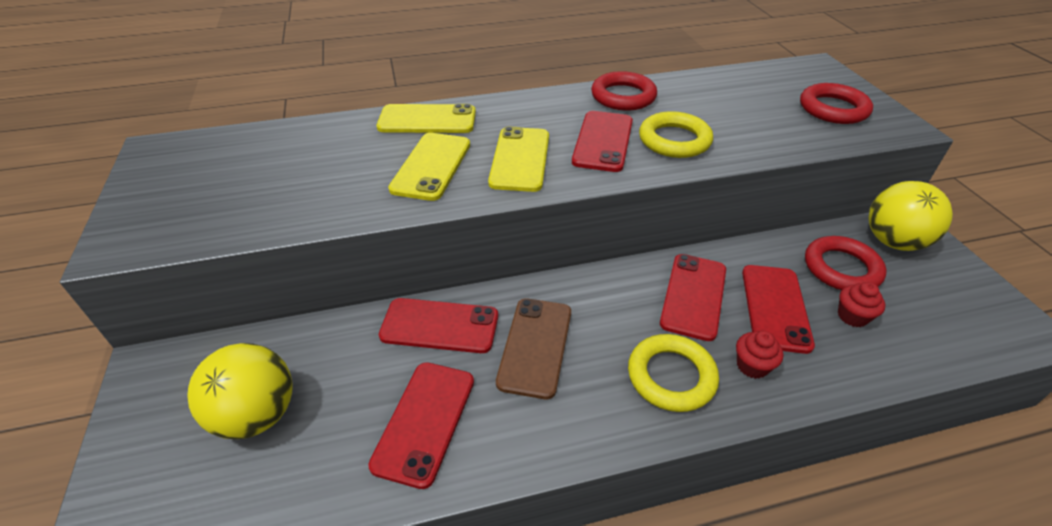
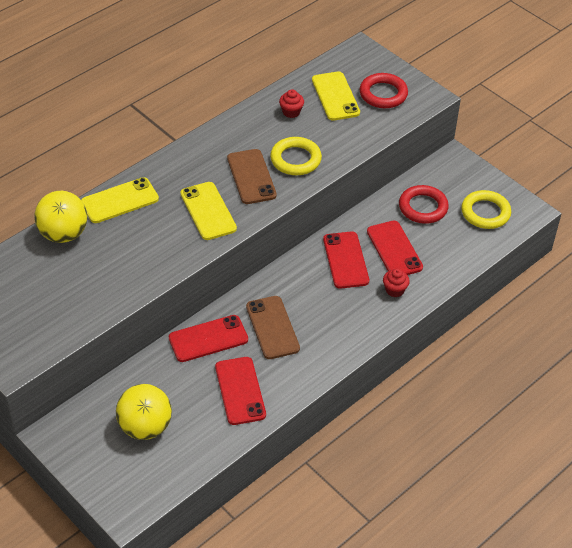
camera: 30 degrees left, 5 degrees up
yellow phone [388,133,470,201] -> yellow phone moved to [312,71,360,121]
red phone [572,111,633,172] -> brown phone [227,149,277,204]
red ring [591,71,657,110] -> none
yellow ring [628,334,719,412] -> yellow ring moved to [461,190,511,229]
red cupcake [838,282,885,327] -> red cupcake moved to [279,89,304,118]
yellow ball [868,181,953,251] -> yellow ball moved to [34,191,87,243]

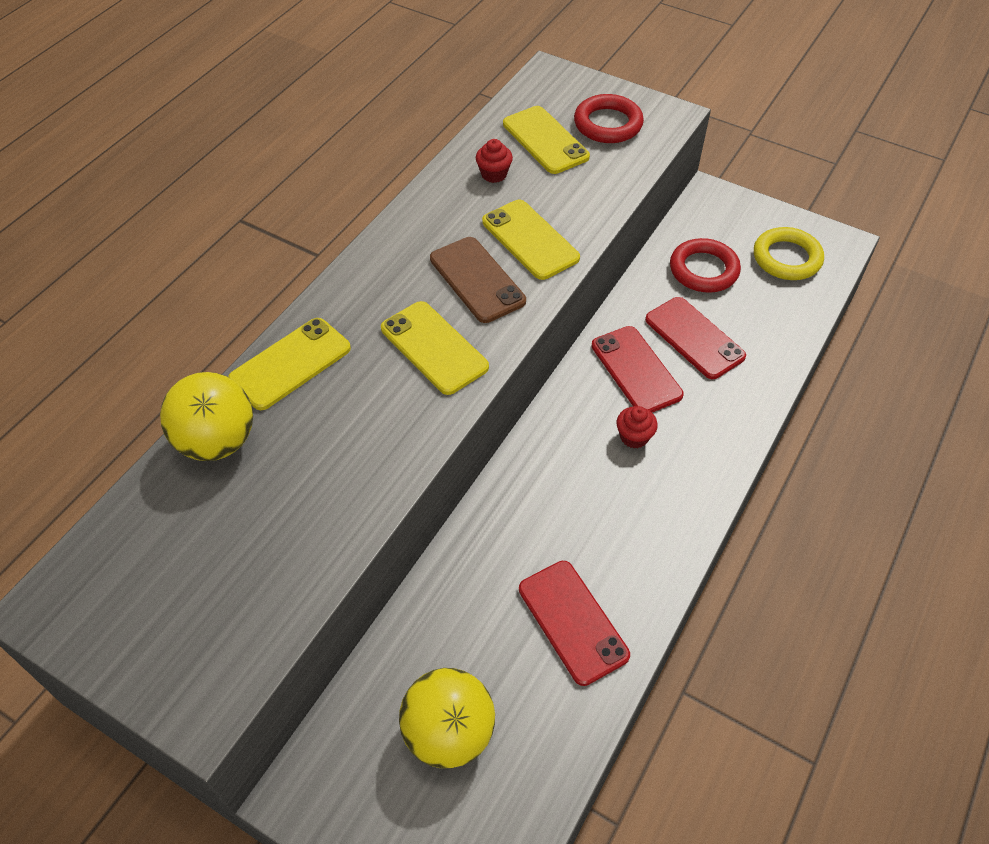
camera: 15 degrees left, 5 degrees up
red phone [169,315,248,362] -> none
brown phone [246,296,300,359] -> none
yellow ring [270,137,322,175] -> yellow phone [482,200,580,280]
red cupcake [383,269,410,297] -> red cupcake moved to [617,406,658,448]

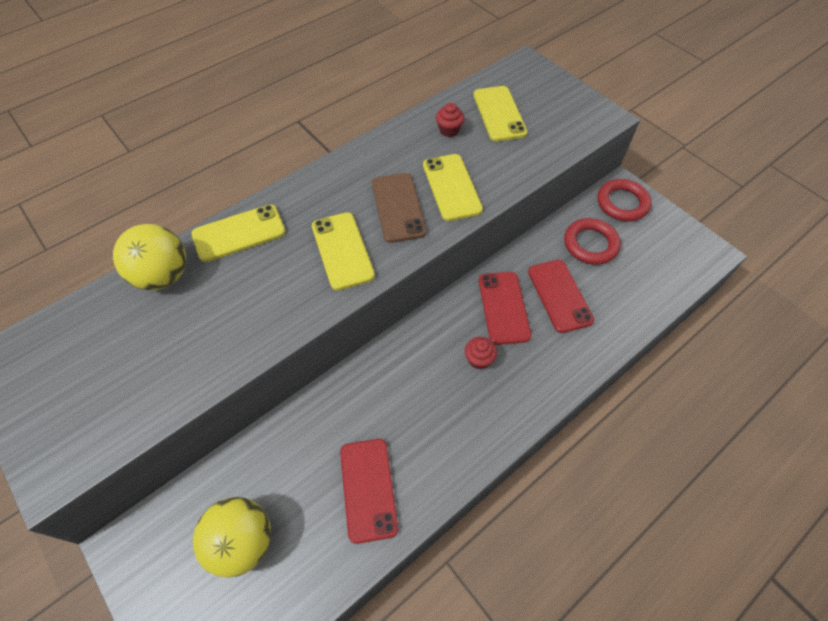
camera: 20 degrees right, 5 degrees up
red ring [574,94,644,143] -> red ring moved to [598,179,652,221]
yellow ring [754,227,824,280] -> none

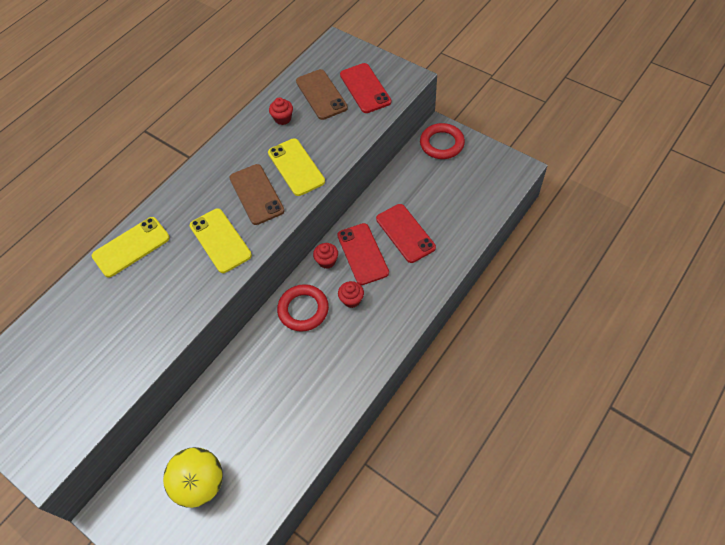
camera: 10 degrees left, 0 degrees up
yellow ball [113,224,186,290] -> none
red phone [340,439,398,544] -> red phone moved to [340,63,391,113]
yellow phone [474,86,527,141] -> brown phone [296,69,348,120]
red ring [564,218,621,265] -> red ring moved to [277,284,329,331]
none -> red cupcake [313,243,338,269]

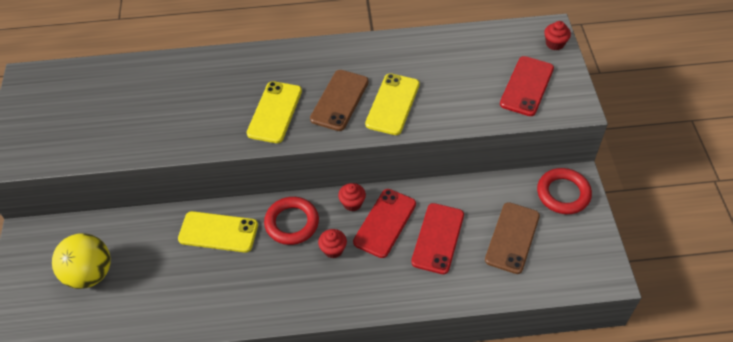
camera: 45 degrees right, 5 degrees down
yellow phone [92,217,170,277] -> yellow phone moved to [178,211,258,253]
red cupcake [269,97,293,125] -> red cupcake moved to [544,21,571,50]
brown phone [296,69,348,120] -> brown phone moved to [485,202,540,274]

